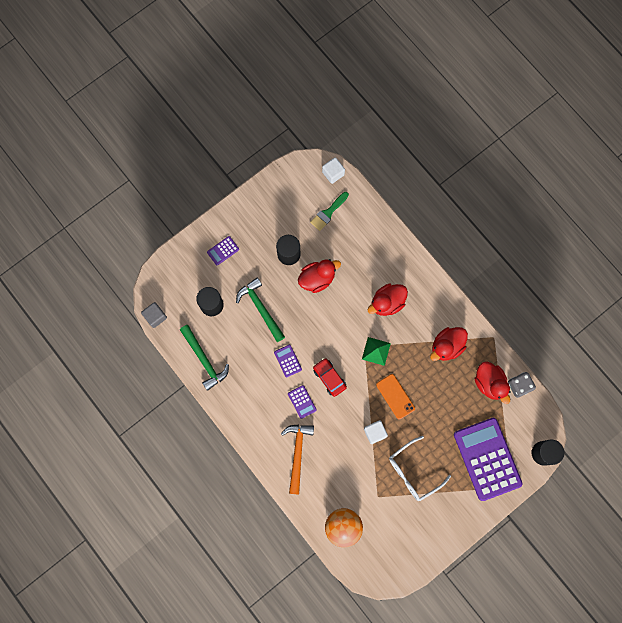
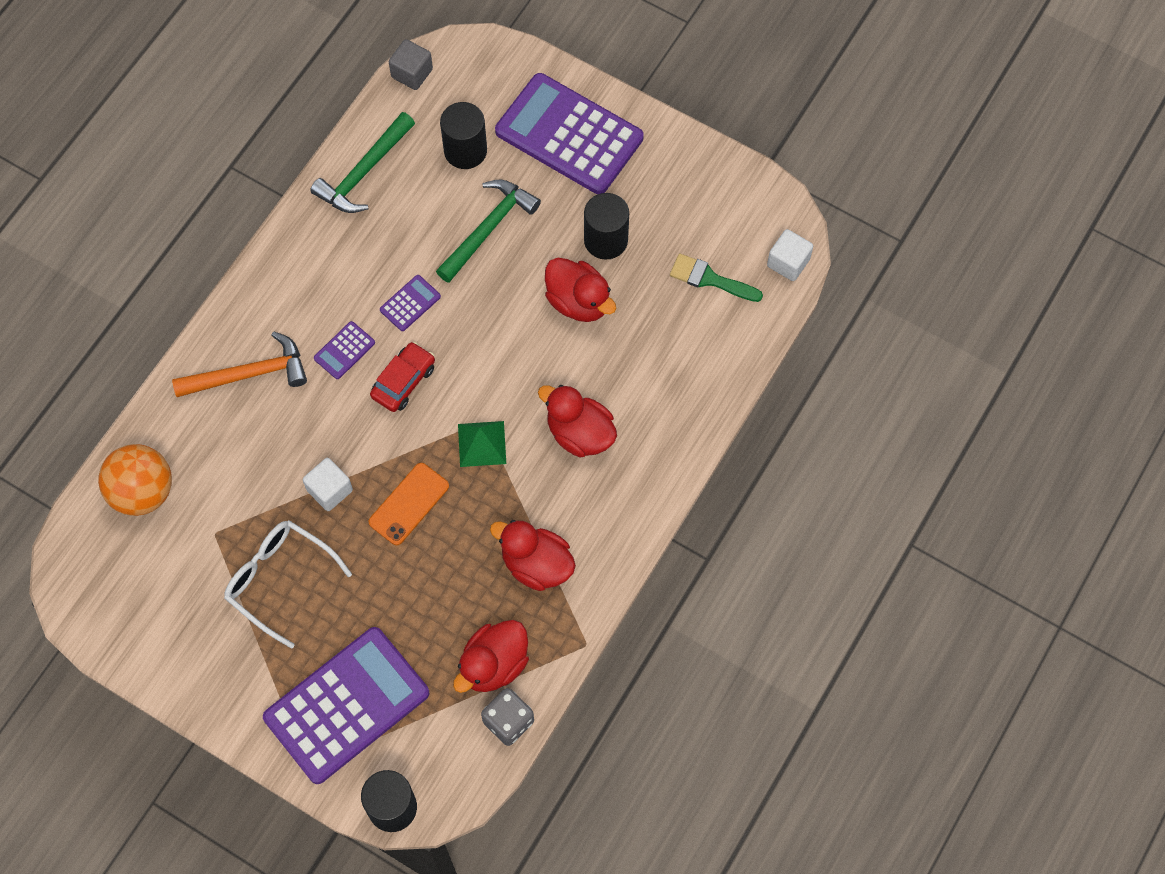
camera: 70 degrees right, 10 degrees down
purple calculator [207,236,239,266] -> purple calculator [495,73,644,194], size x2.46

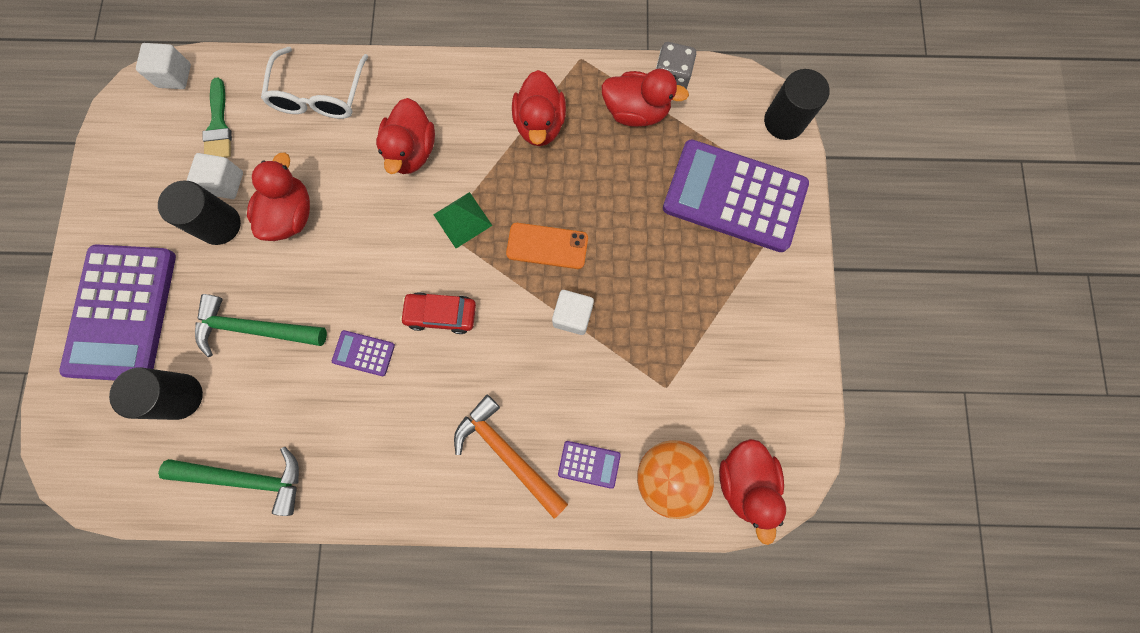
camera: 120 degrees left, 10 degrees up
white glasses [224,520,352,649] -> white glasses moved to [261,47,369,119]
purple calculator [314,321,375,379] -> purple calculator moved to [558,441,621,489]
grey cube [389,39,433,90] -> none
none -> white cube [187,153,243,199]
none -> red duck [719,439,786,545]

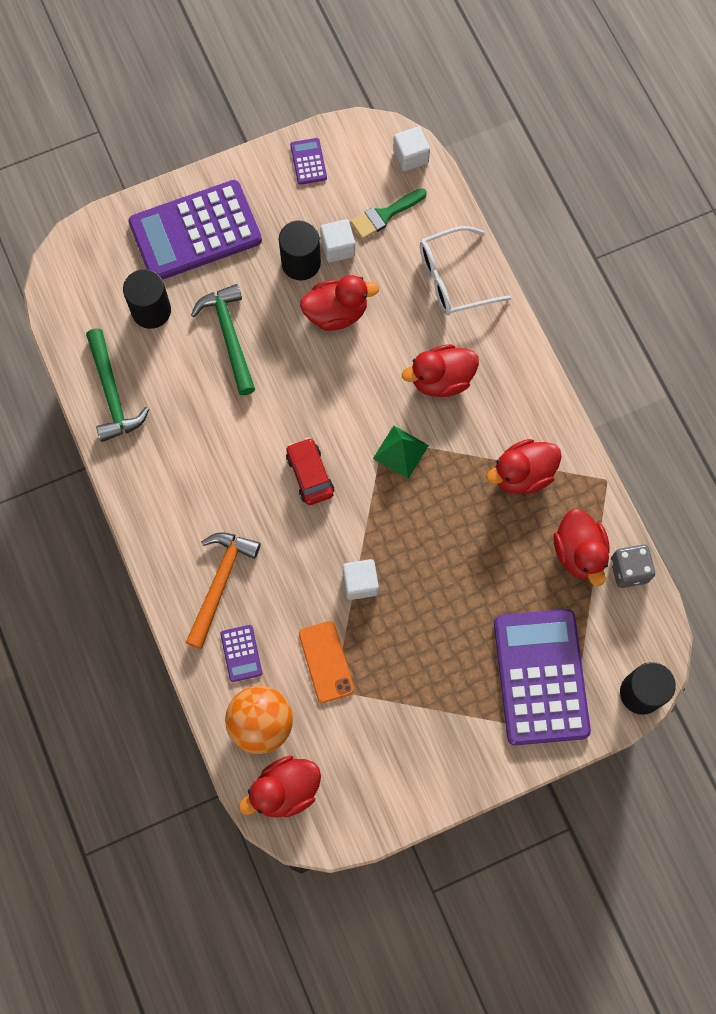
camera: 65 degrees right, 5 degrees down
purple calculator [332,330,395,376] -> purple calculator moved to [290,138,327,185]
orange phone [506,223,588,269] -> orange phone moved to [299,621,354,703]

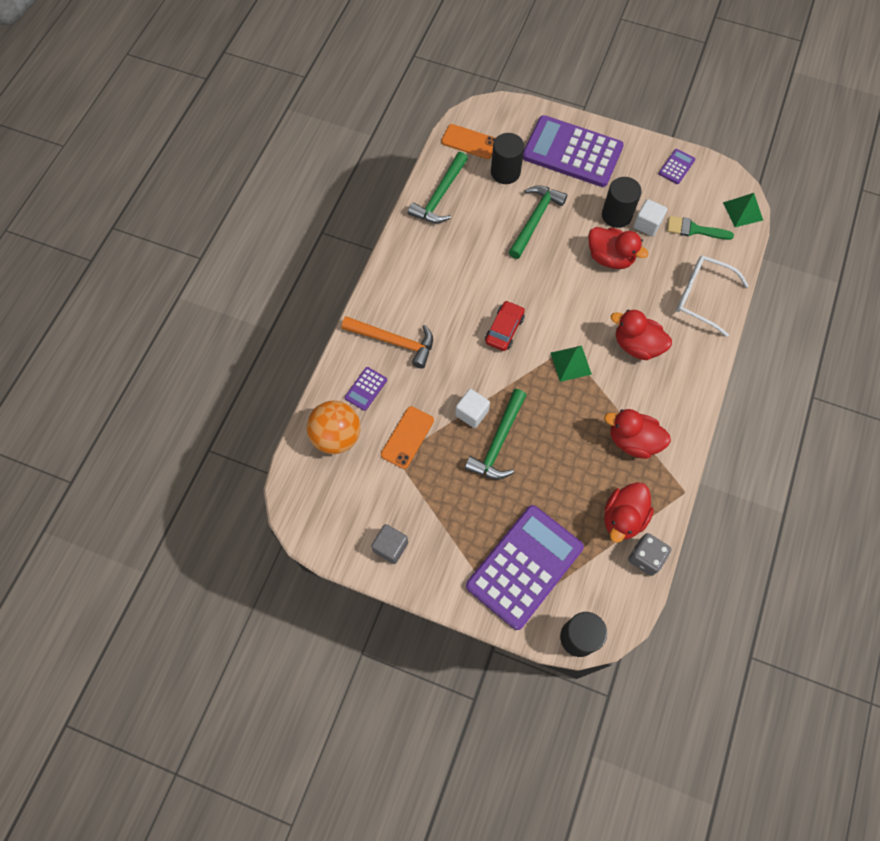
camera: 45 degrees right, 5 degrees down
orange hammer [185,532,261,649] -> orange hammer turned 45 degrees clockwise [342,316,433,369]
red duck [238,756,321,818] -> none
white cube [393,127,430,171] -> green pyramid [723,193,763,227]
none -> grey cube [371,524,408,564]
none -> orange phone [441,124,496,159]
none -> green hammer [465,389,526,479]

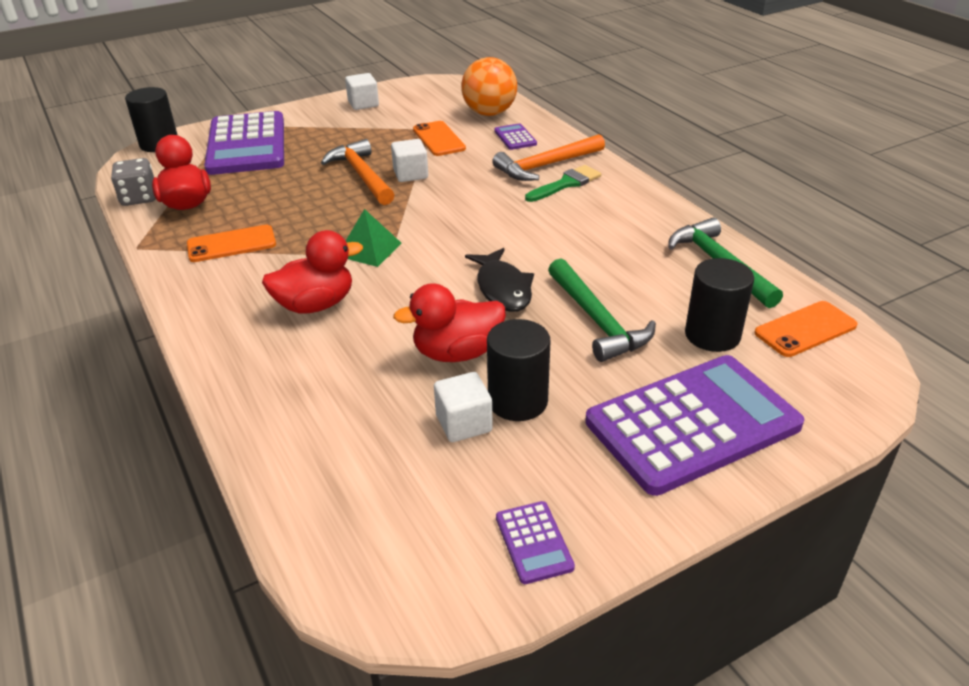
camera: 130 degrees right, 30 degrees down
grey cube [371,524,408,564] -> white cube [345,73,379,110]
green hammer [465,389,526,479] -> orange hammer [321,139,395,205]
red car [485,300,525,351] -> none
red duck [604,409,671,459] -> orange phone [187,225,276,262]
green brush [667,216,734,240] -> green brush moved to [525,165,602,202]
white glasses [676,256,749,337] -> none
green pyramid [723,193,763,227] -> none
none -> black fish [465,248,534,312]

